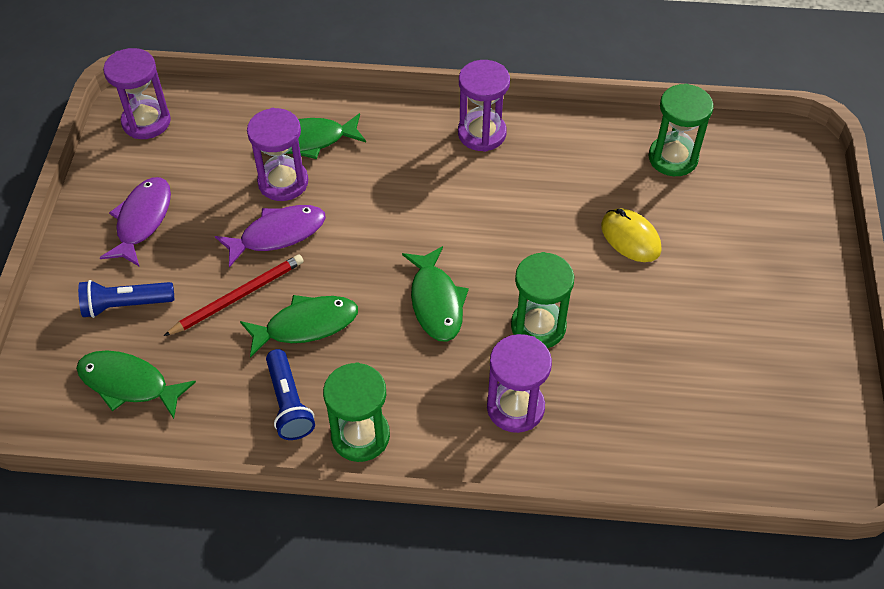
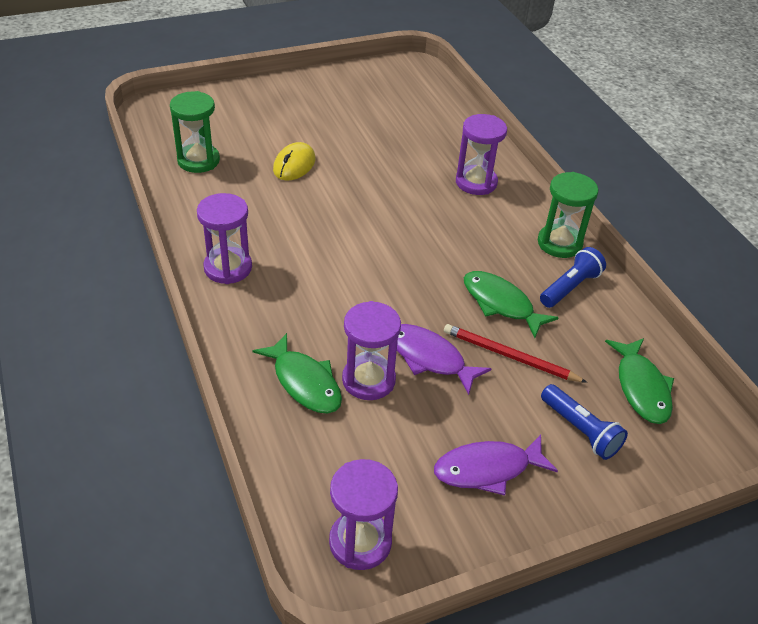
camera: 120 degrees left, 10 degrees down
green fish [402,246,469,342] -> none
green hourglass [511,252,574,348] -> none

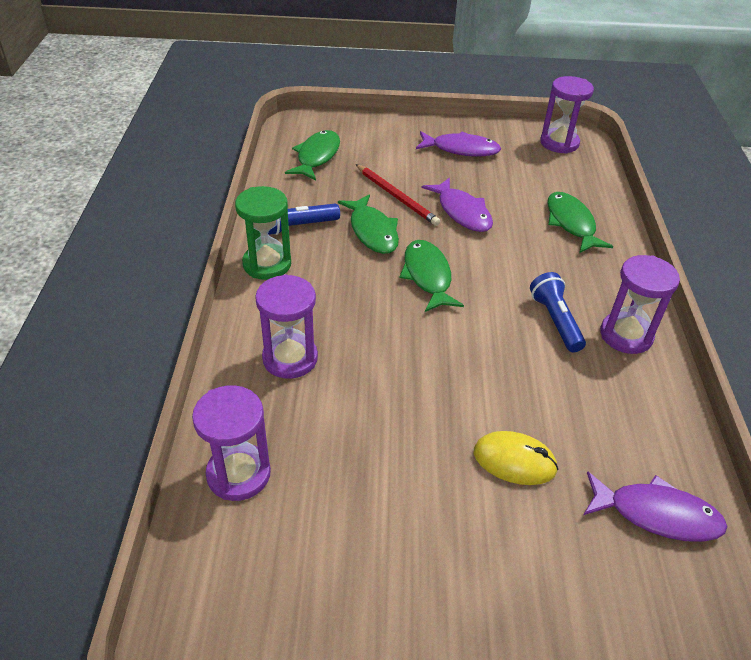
camera: 155 degrees left, 0 degrees up
green hourglass [170,91,220,173] -> purple fish [584,472,728,542]
yellow mouse [273,142,315,181] -> yellow mouse turned 60 degrees clockwise [474,431,558,485]
purple hourglass [342,301,401,400] -> purple hourglass moved to [192,385,271,501]
blue flashlight [541,384,628,460] -> blue flashlight moved to [530,272,586,352]
none -> green fish [399,240,464,312]

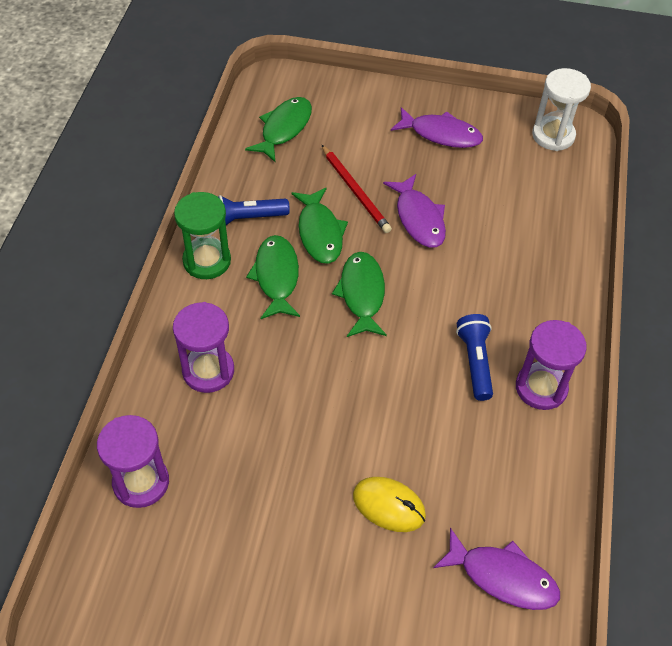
camera: 10 degrees right, 10 degrees up
purple hourglass [540,76,594,154] -> white hourglass [532,68,591,151]
green fish [547,192,613,253] -> green fish moved to [246,235,300,319]

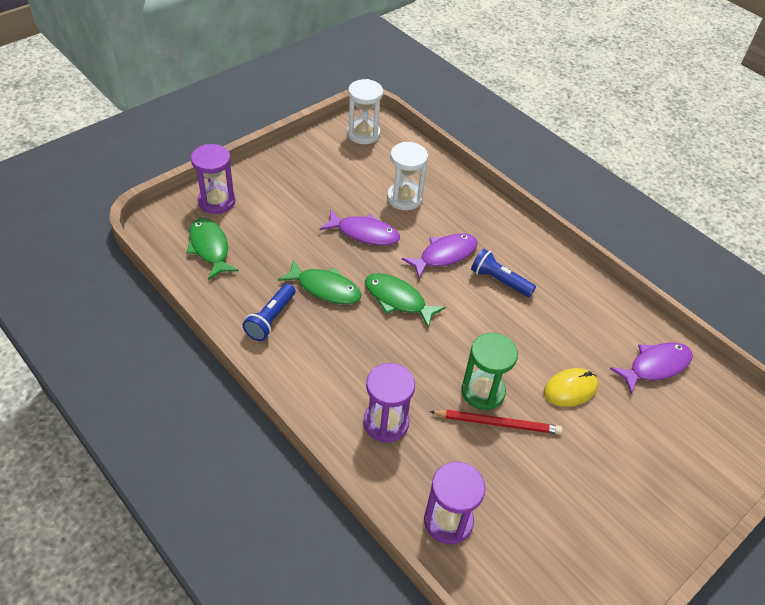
camera: 55 degrees left, 5 degrees down
green hourglass [174,192,231,279] -> green hourglass moved to [461,333,518,410]
green fish [246,235,300,319] -> none
red pencil [322,145,392,233] -> red pencil moved to [429,409,562,434]
purple fish [391,107,483,148] -> purple fish moved to [402,233,478,279]
purple hourglass [516,320,587,410] -> purple hourglass moved to [191,144,236,214]
none -> white hourglass [387,142,428,210]

